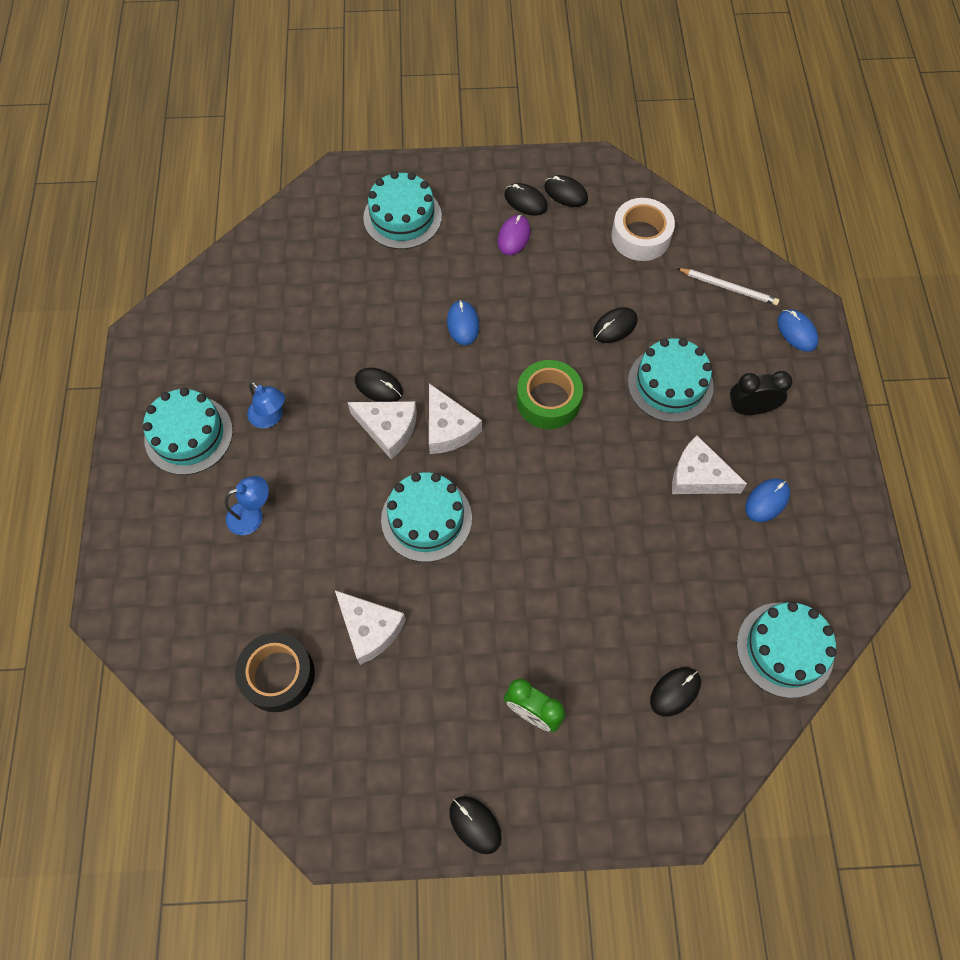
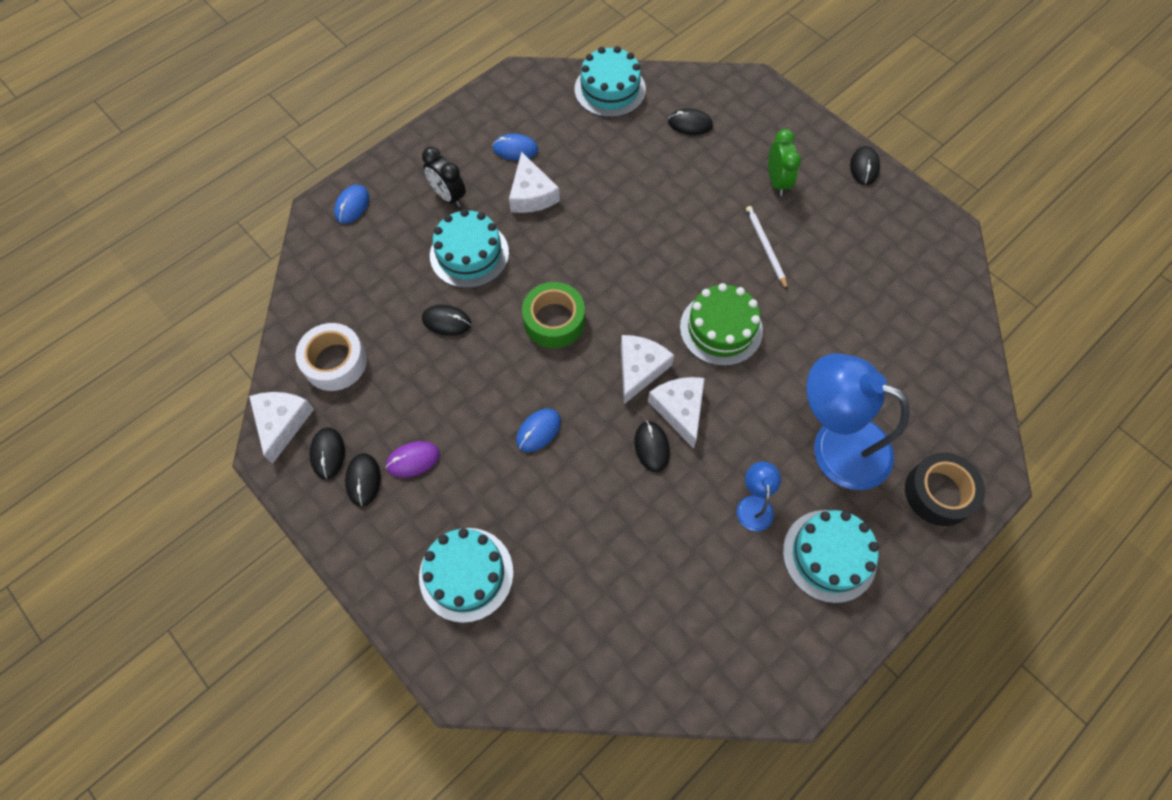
camera: 130 degrees left, 0 degrees up
blue lamp [225,476,269,535] -> blue lamp [806,353,910,490], size x2.21
black tape [235,633,315,712] -> black tape moved to [905,453,985,526]
white cheese [335,590,406,665] -> white cheese moved to [249,392,314,464]
turquoise cake [381,472,472,562] -> green cake [680,283,763,366]
white pencil [677,268,779,305] -> white pencil moved to [746,206,788,290]

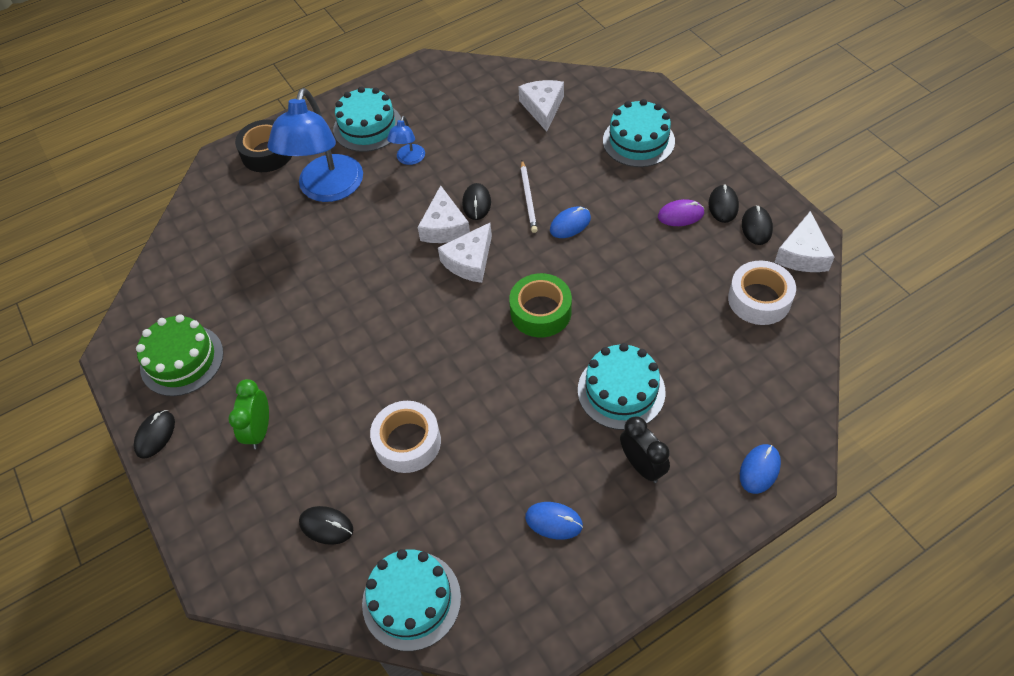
camera: 165 degrees left, 10 degrees down
black mouse [422,305,471,336] -> none
white cheese [509,152,560,213] -> white cheese moved to [518,80,564,132]
green cake [680,283,763,366] -> green cake moved to [136,314,224,396]
white pencil [746,206,788,290] -> white pencil moved to [521,160,538,233]
blue lamp [806,353,910,490] -> blue lamp turned 60 degrees clockwise [267,88,363,202]
none -> white tape [370,401,441,473]

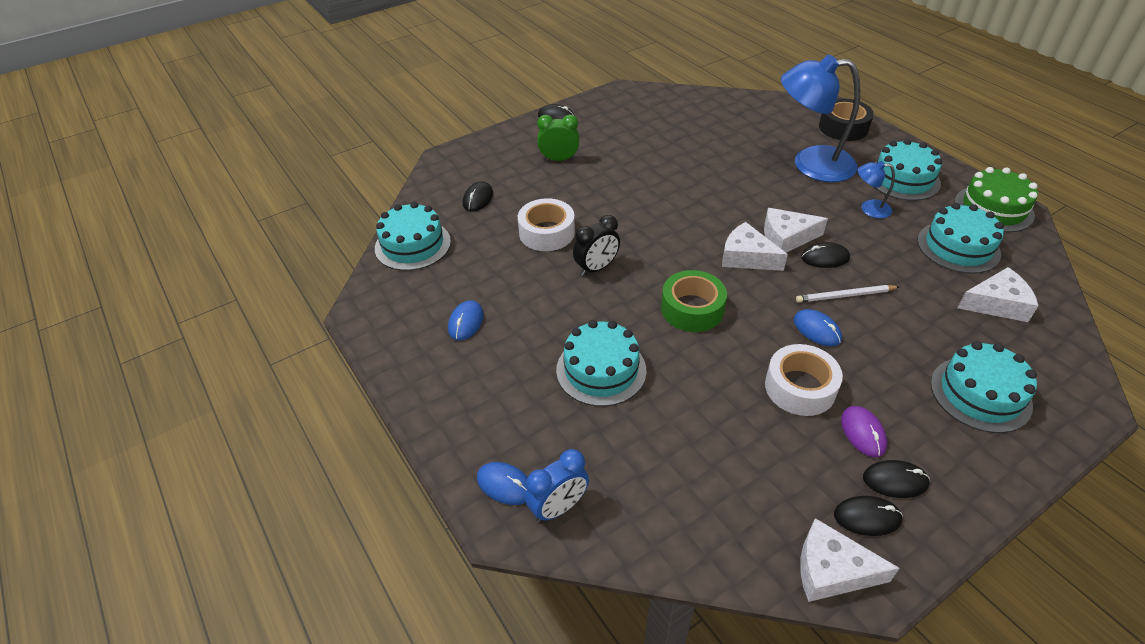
camera: 85 degrees right, 10 degrees down
green cake [136,314,224,396] -> green cake moved to [954,167,1038,232]
black clock [620,416,670,483] -> black clock moved to [573,215,620,276]
white tape [728,261,796,325] -> white tape moved to [765,344,843,416]
none -> blue clock [525,449,589,522]
none -> turquoise cake [917,203,1004,274]

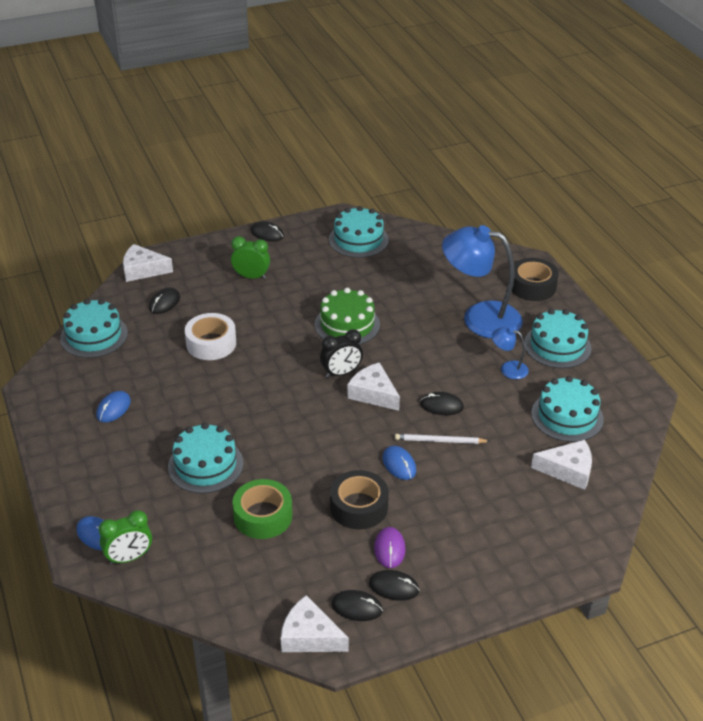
camera: 10 degrees right, 5 degrees down
blue clock [525,449,589,522] -> green clock [99,510,152,565]
black clock [573,215,620,276] -> black clock moved to [320,329,363,378]
green tape [661,270,727,332] -> green tape moved to [232,479,292,539]
white cheese [764,208,828,253] -> white cheese moved to [123,244,173,282]
white tape [765,344,843,416] -> black tape [330,470,389,529]
turquoise cake [931,341,1037,433] -> turquoise cake moved to [329,206,389,258]
green cake [954,167,1038,232] -> green cake moved to [314,288,380,345]

